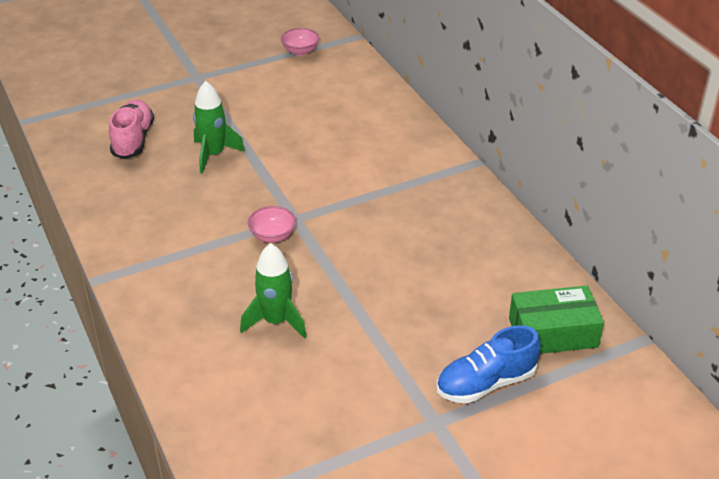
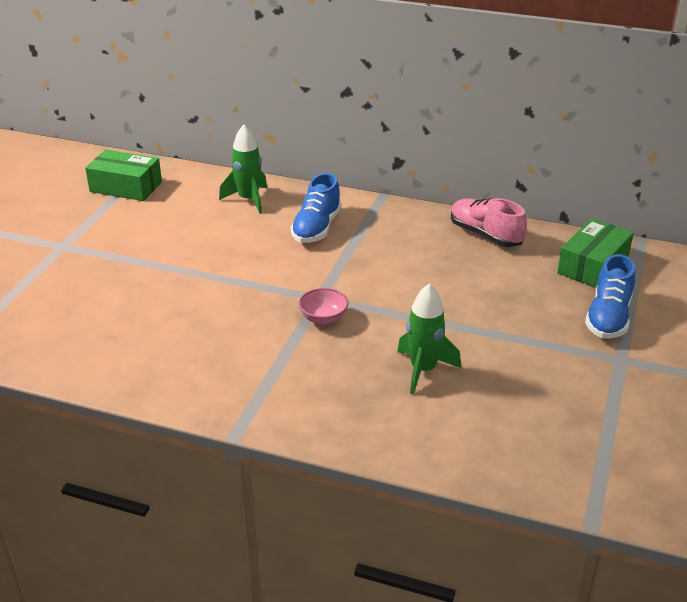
camera: 45 degrees left, 5 degrees down
pink shoe [109,99,154,159] -> pink shoe moved to [451,198,527,247]
green rocket [193,81,245,174] -> green rocket moved to [219,125,267,214]
pink bowl [281,28,319,56] -> green box [85,150,162,201]
none -> blue shoe [291,173,341,243]

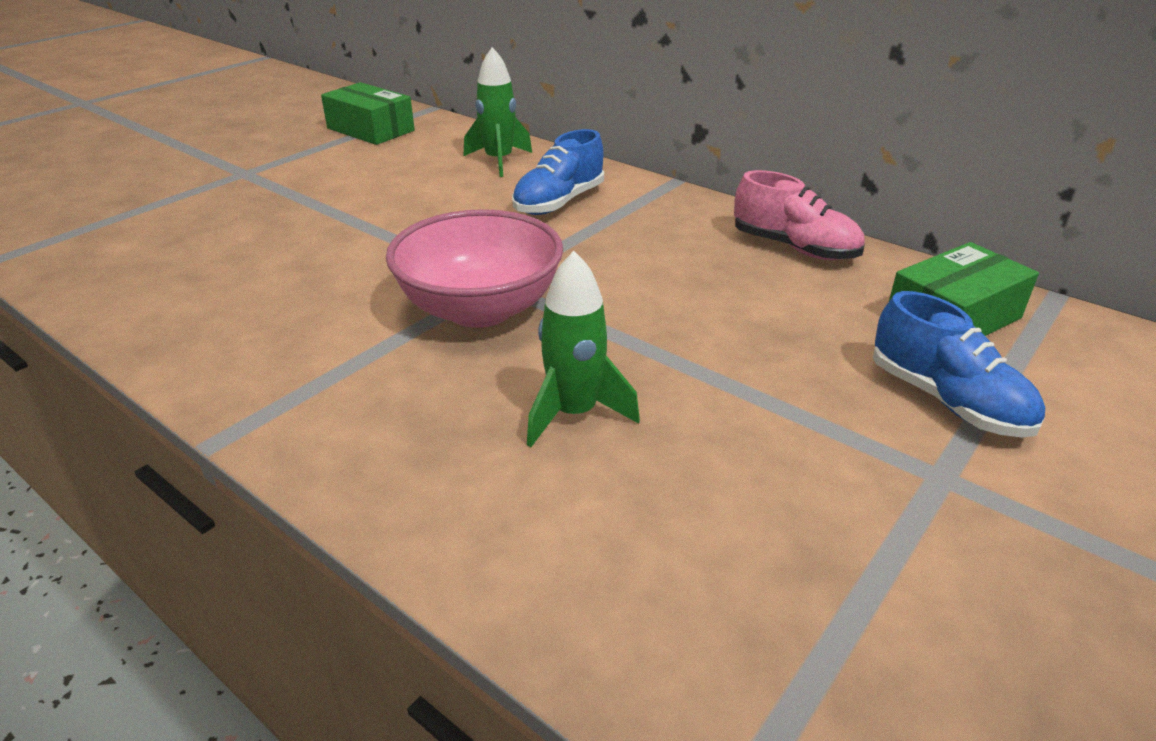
camera: 20 degrees right, 0 degrees up
pink bowl [299,288,349,325] -> pink bowl [386,209,563,328], size x2.20
pink shoe [451,198,527,247] -> pink shoe turned 150 degrees clockwise [734,170,865,260]
blue shoe [585,254,635,339] -> blue shoe turned 75 degrees counterclockwise [873,291,1045,438]

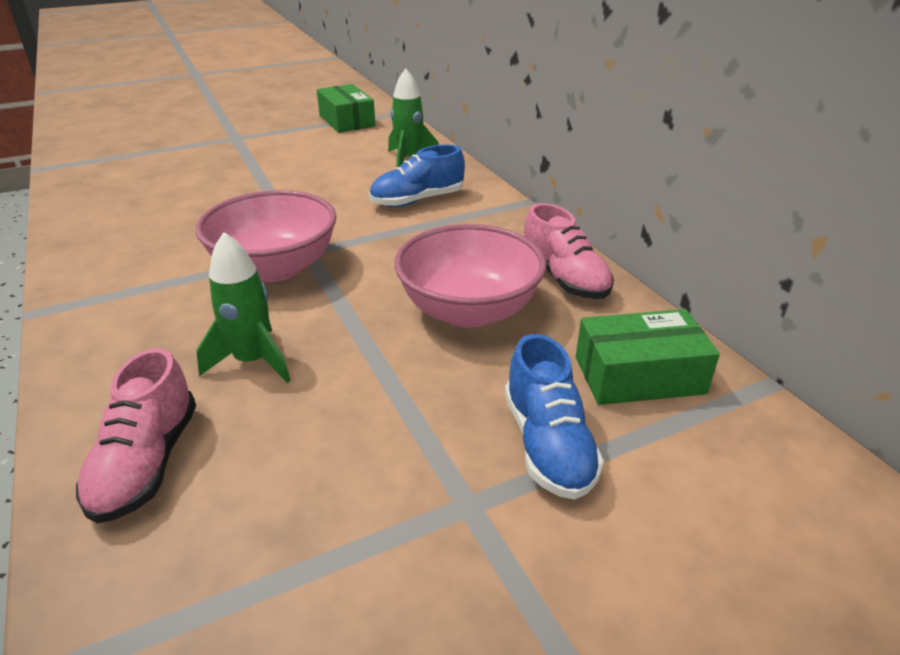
camera: 25 degrees right, 0 degrees up
none -> pink shoe [76,348,196,523]
none -> pink bowl [394,224,547,328]

